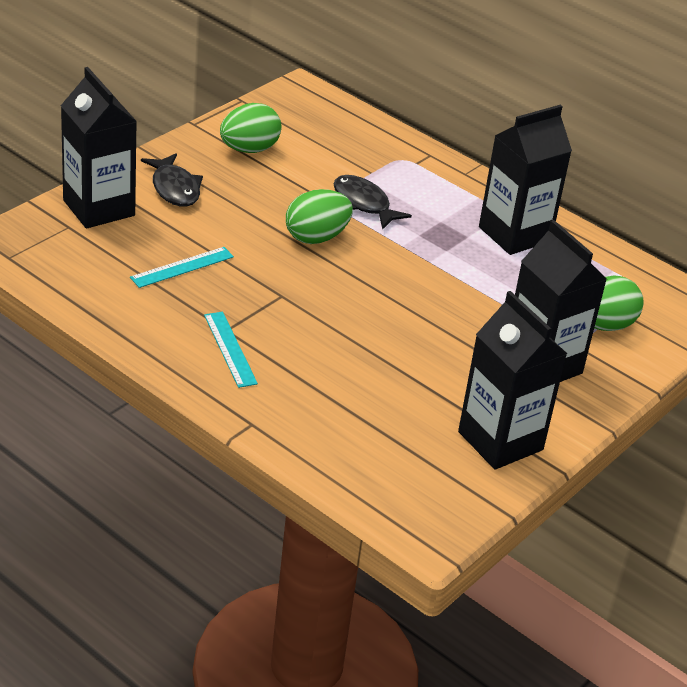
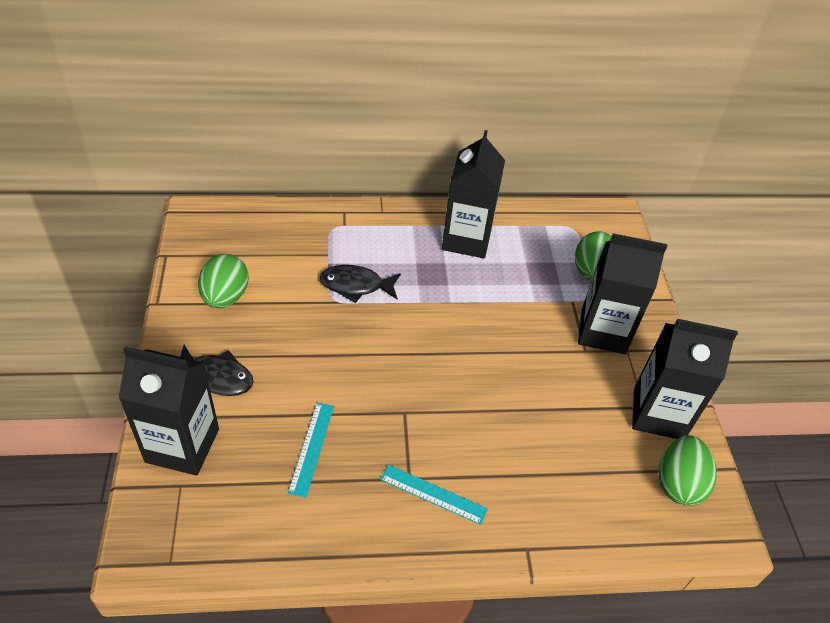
camera: 45 degrees left, 10 degrees up
green egg [286,189,353,244] -> green egg moved to [659,435,717,506]

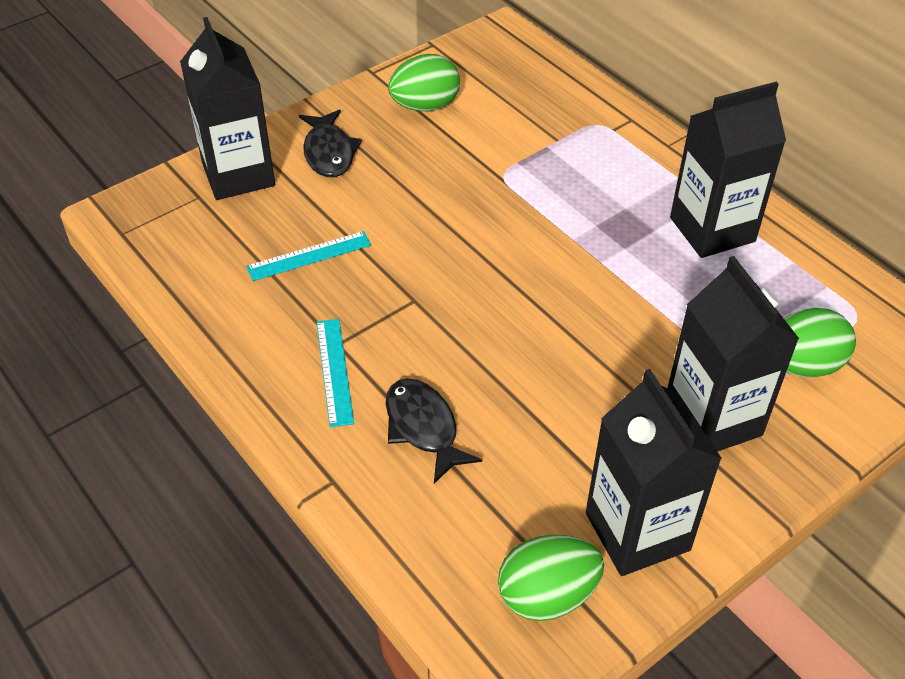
camera: 60 degrees right, 0 degrees up
black fish [320,265,401,303] -> black fish moved to [386,378,482,484]

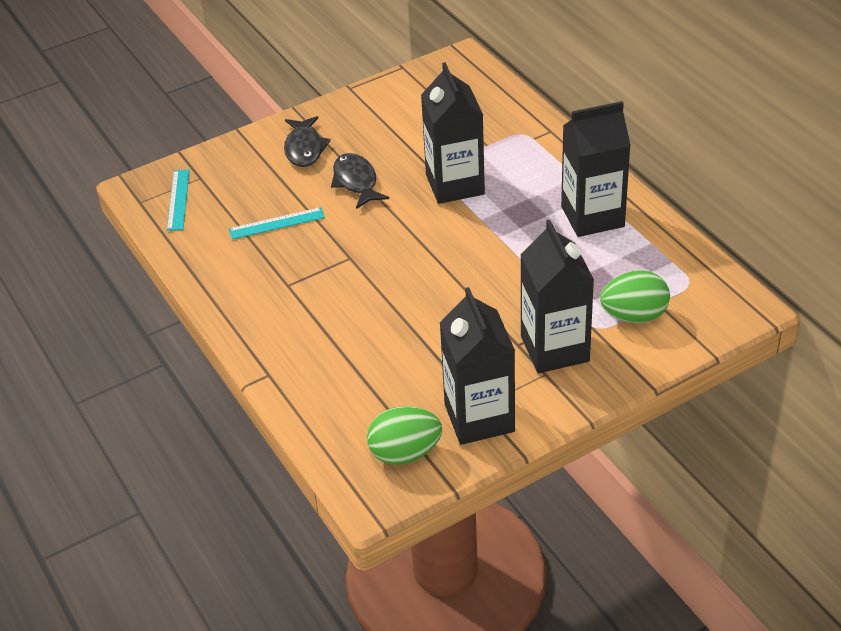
camera: 10 degrees right, 5 degrees down
black carton [180,17,275,200] -> black carton moved to [421,62,485,204]
turquoise ruler [317,319,354,427] -> turquoise ruler moved to [167,169,190,231]
black fish [386,378,482,484] -> black fish moved to [331,153,389,209]
green egg [388,54,460,111] -> none

